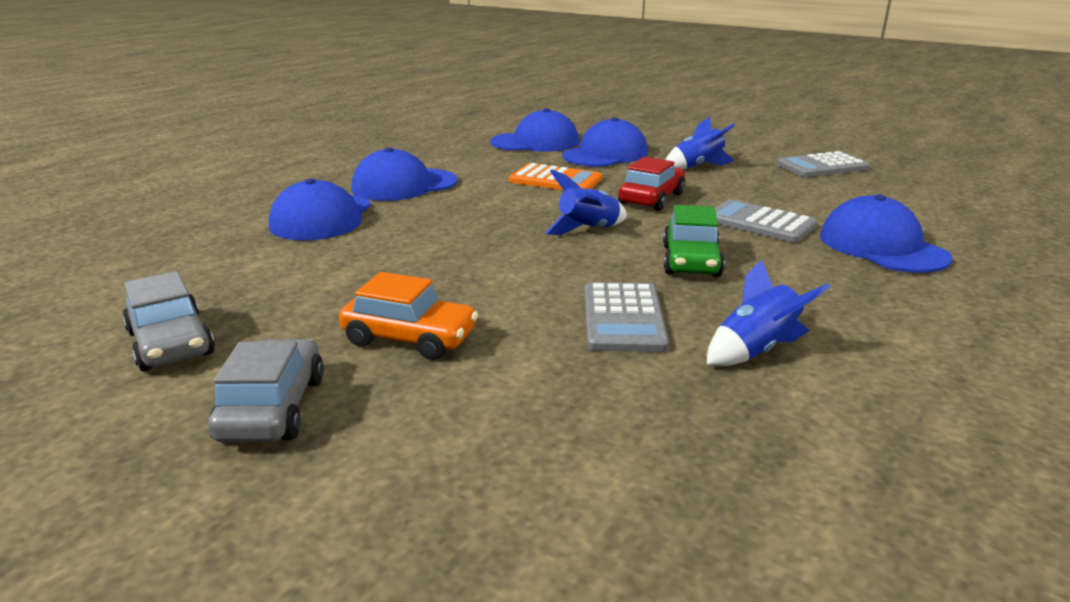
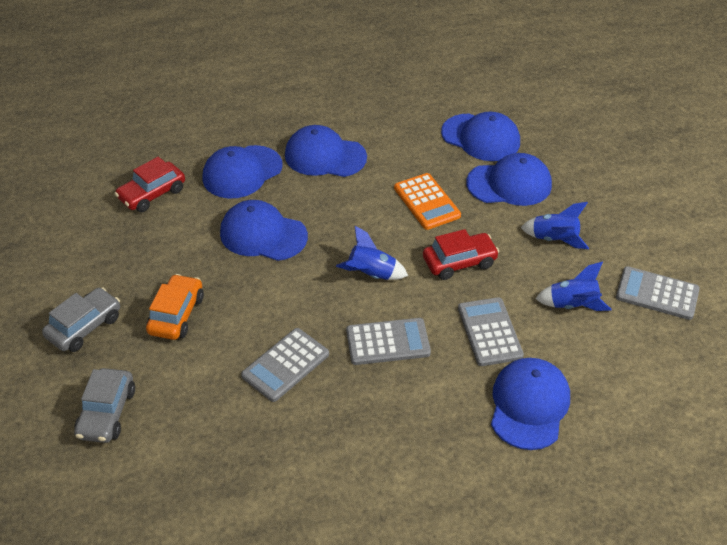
camera: 40 degrees right, 20 degrees up
grey car [122,271,215,371] -> grey car moved to [74,368,135,443]
orange car [339,272,478,360] -> orange car turned 135 degrees counterclockwise [146,274,204,340]
green car [663,205,725,277] -> grey calculator [346,318,431,365]
blue rocket [707,259,830,366] -> blue rocket moved to [535,261,612,311]
none -> red car [115,157,185,212]
none -> blue cap [220,200,308,261]

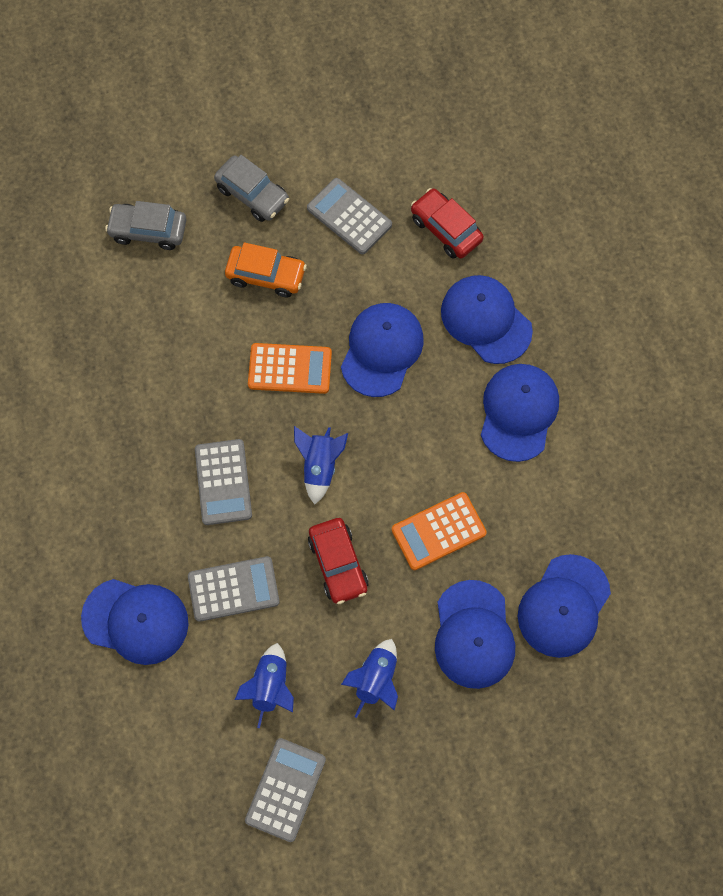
camera: 90 degrees right, 25 degrees up
grey calculator [241,328,329,402] -> grey calculator moved to [307,178,392,254]
none -> orange calculator [248,343,332,394]

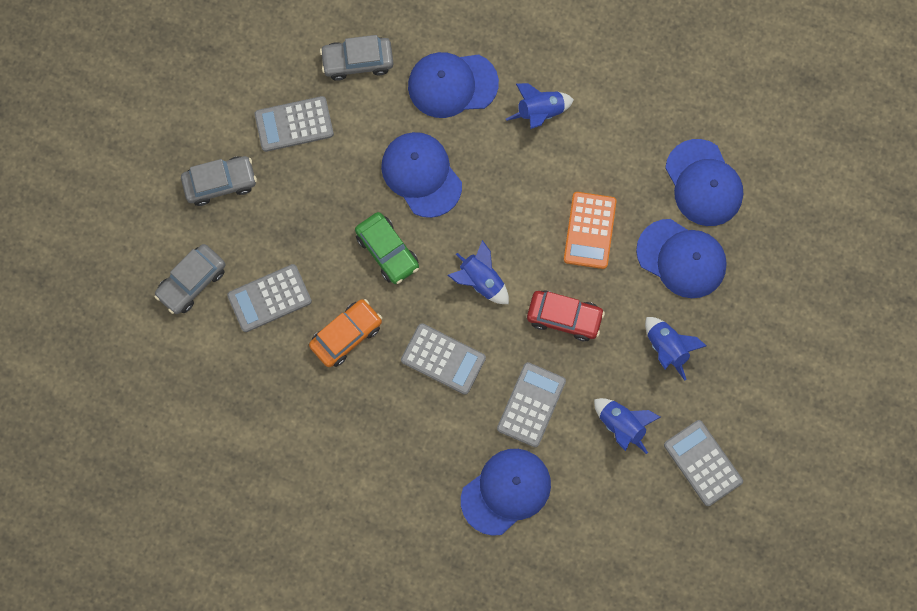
camera: 55 degrees left, 5 degrees up
orange car [225,242,307,297] -> orange car moved to [309,299,382,367]
orange calculator [248,343,332,394] -> green car [355,212,419,284]
red car [411,188,484,259] -> grey car [320,35,394,81]
blue cap [481,364,559,462] -> blue rocket [506,83,574,129]
none -> grey calculator [227,264,312,332]

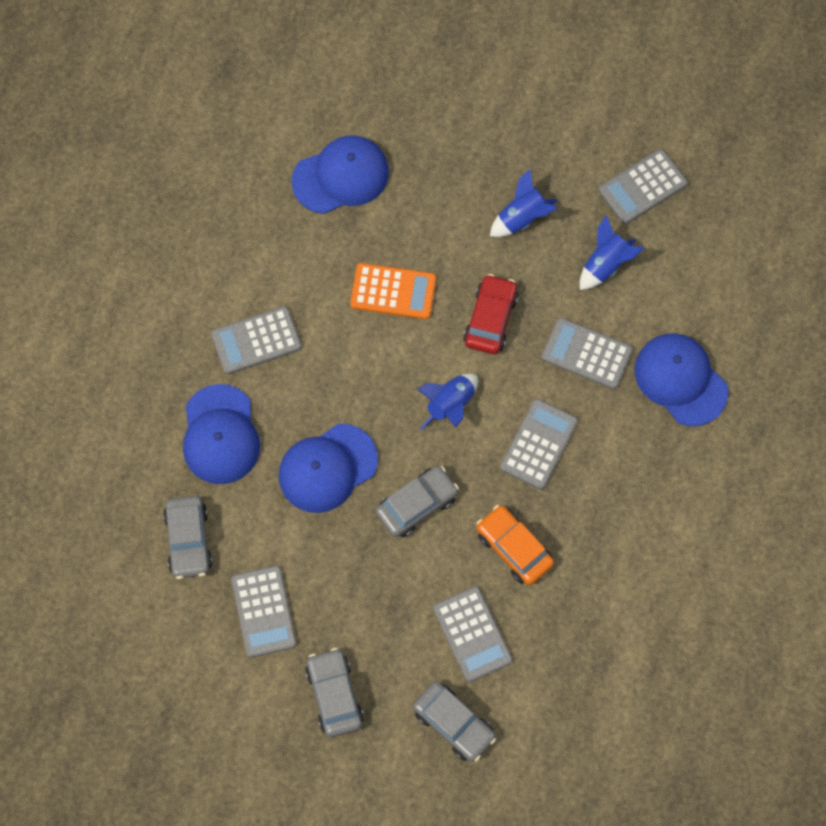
camera: 90 degrees left, 5 degrees down
green car [355,212,419,284] -> grey car [376,466,459,538]
blue rocket [506,83,574,129] -> grey calculator [211,306,302,374]
blue cap [636,219,727,298] -> none

